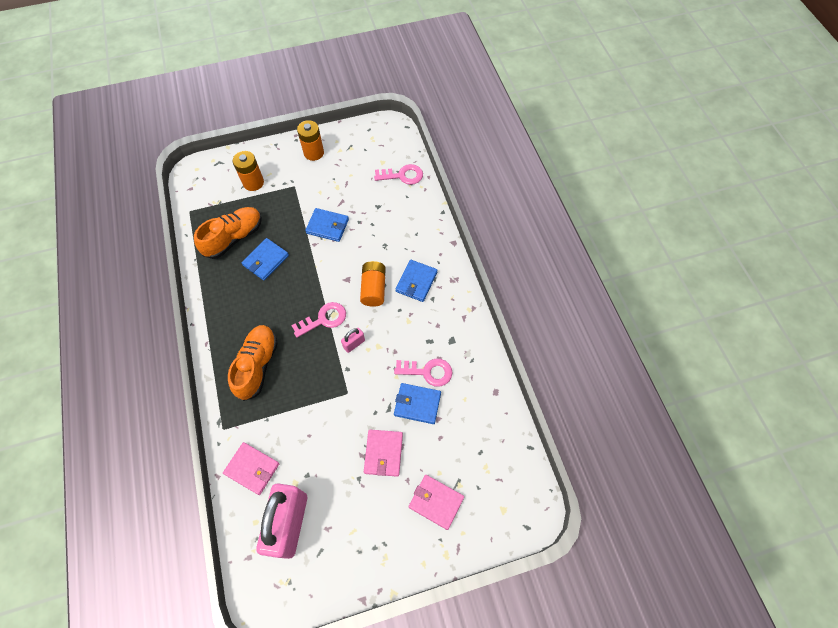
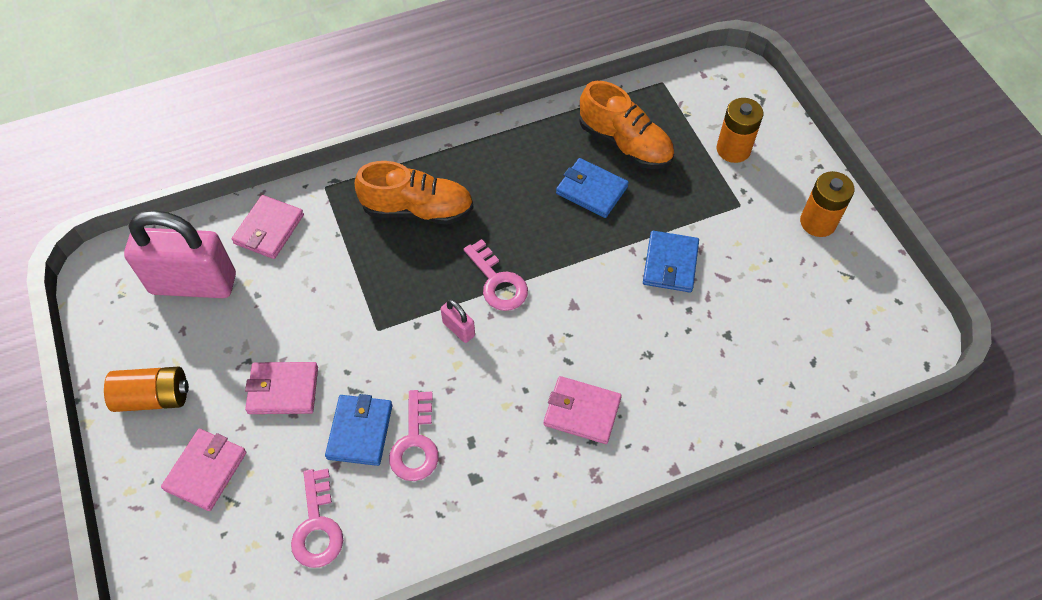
camera: 85 degrees right, 5 degrees down
orange battery [360,261,386,307] -> orange battery moved to [104,367,189,412]
pink key [374,164,423,185] -> pink key moved to [291,469,343,568]
blue wallet [395,260,438,302] -> pink wallet [544,376,622,444]

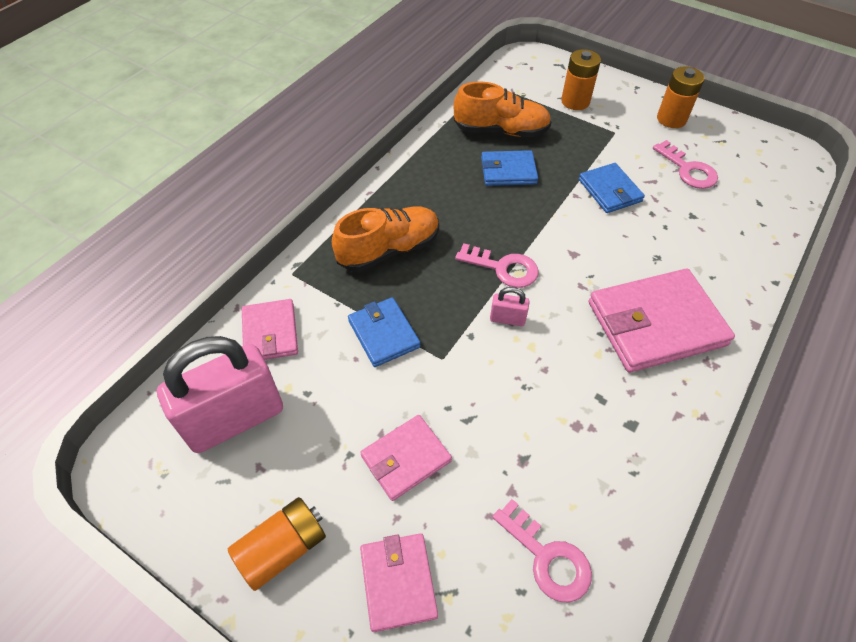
camera: 35 degrees left, 5 degrees down
blue wallet [325,394,393,466] -> blue wallet moved to [348,297,421,367]
pink key [389,390,439,481] -> pink key moved to [653,140,718,189]
pink wallet [544,376,622,444] -> pink wallet [589,269,735,372], size x1.78

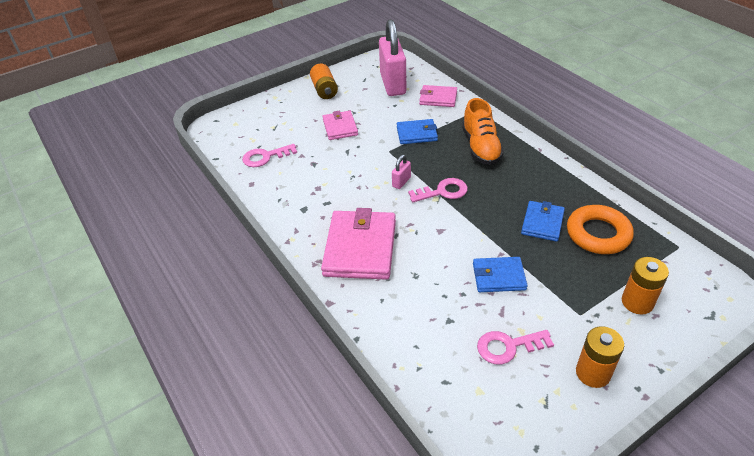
camera: 115 degrees right, 10 degrees down
pink wallet [360,533,438,632] -> none
orange shoe [454,82,551,137] -> orange ring [567,205,634,254]
pink key [455,243,539,288] -> pink key turned 150 degrees counterclockwise [408,178,468,202]

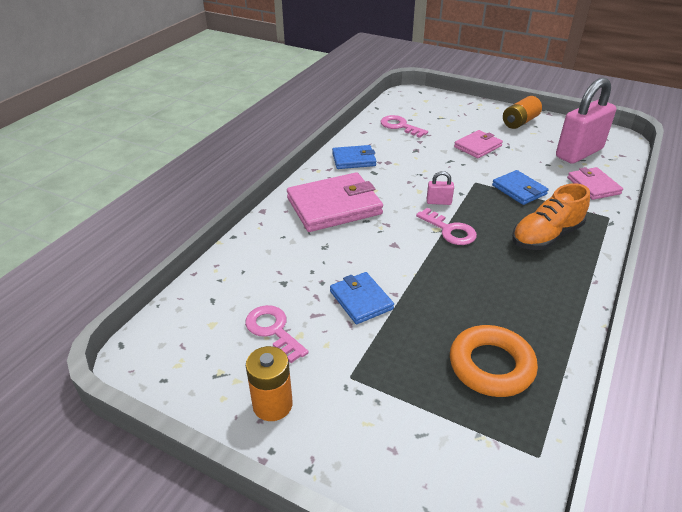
camera: 60 degrees right, 5 degrees down
blue wallet [521,201,565,242] -> blue wallet moved to [332,145,376,169]
orange battery [622,257,669,315] -> none

